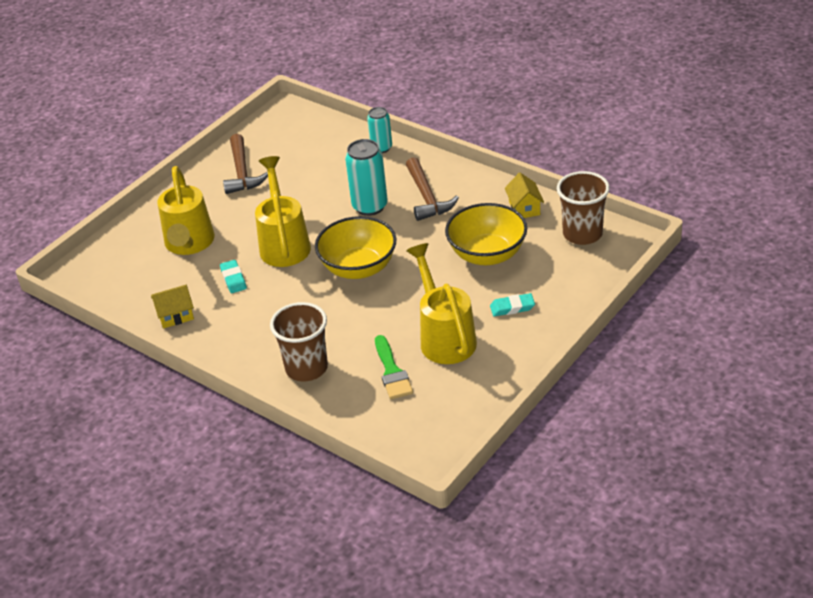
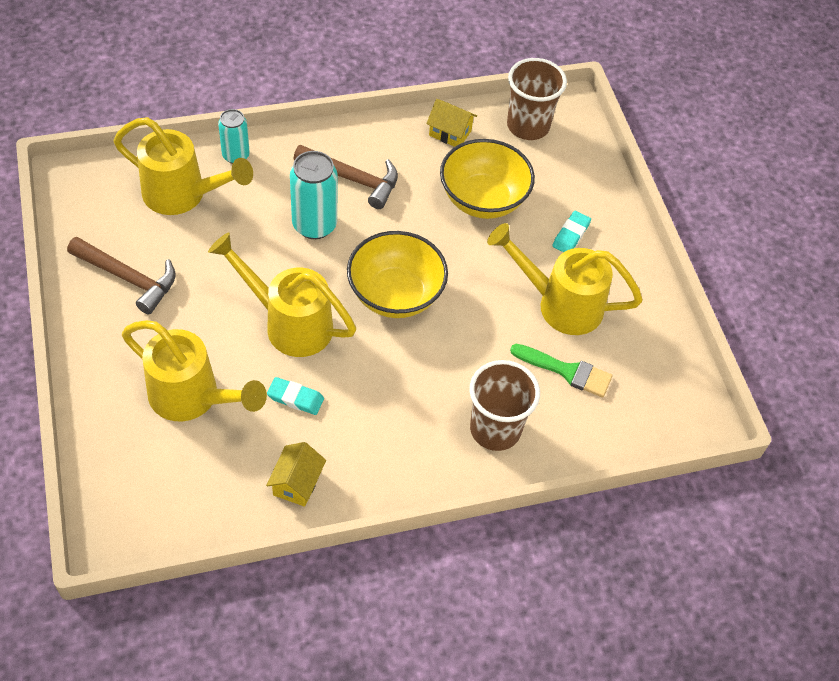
camera: 60 degrees left, 15 degrees up
none -> yellow watering can [114,117,253,215]

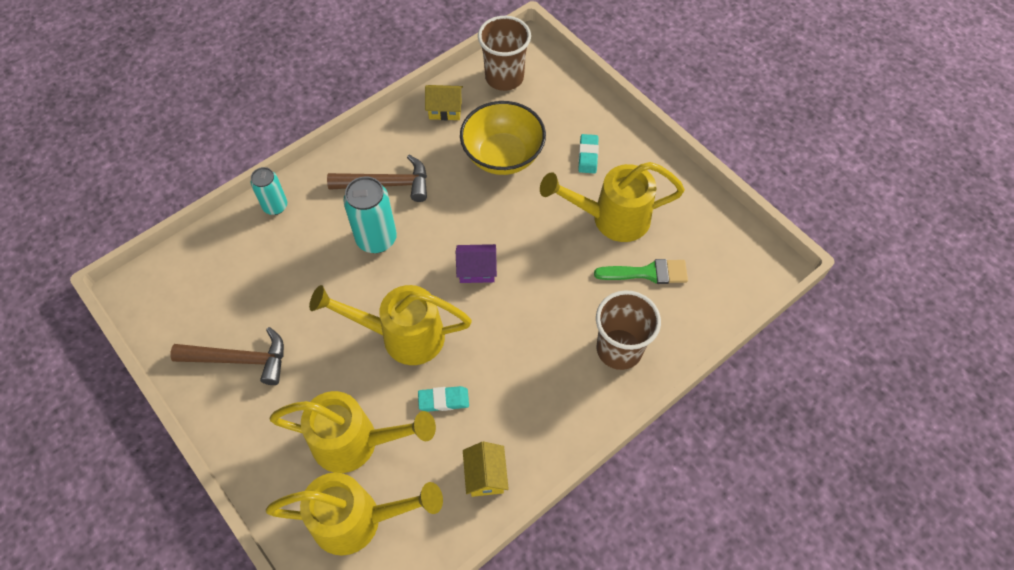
camera: 20 degrees left, 5 degrees up
yellow watering can [114,117,253,215] -> yellow watering can moved to [266,472,443,556]
yellow bowl [347,231,448,318] -> purple house [456,244,497,283]

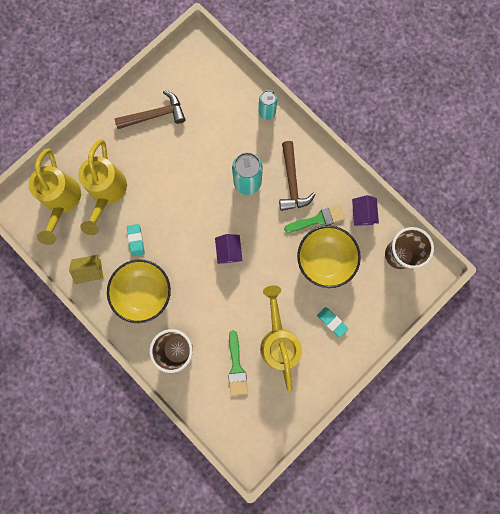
camera: 85 degrees right, 20 degrees up
brown hammer [171,327,284,385] -> brown hammer turned 105 degrees counterclockwise [114,90,185,129]
yellow watering can [309,285,472,365] -> none
yellow house [425,85,463,120] -> purple house [352,195,379,226]
turquoise eraser [578,134,599,174] -> turquoise eraser turned 45 degrees clockwise [317,307,348,338]
none -> yellow bowl [107,259,171,323]
none -> green brush [284,204,345,233]

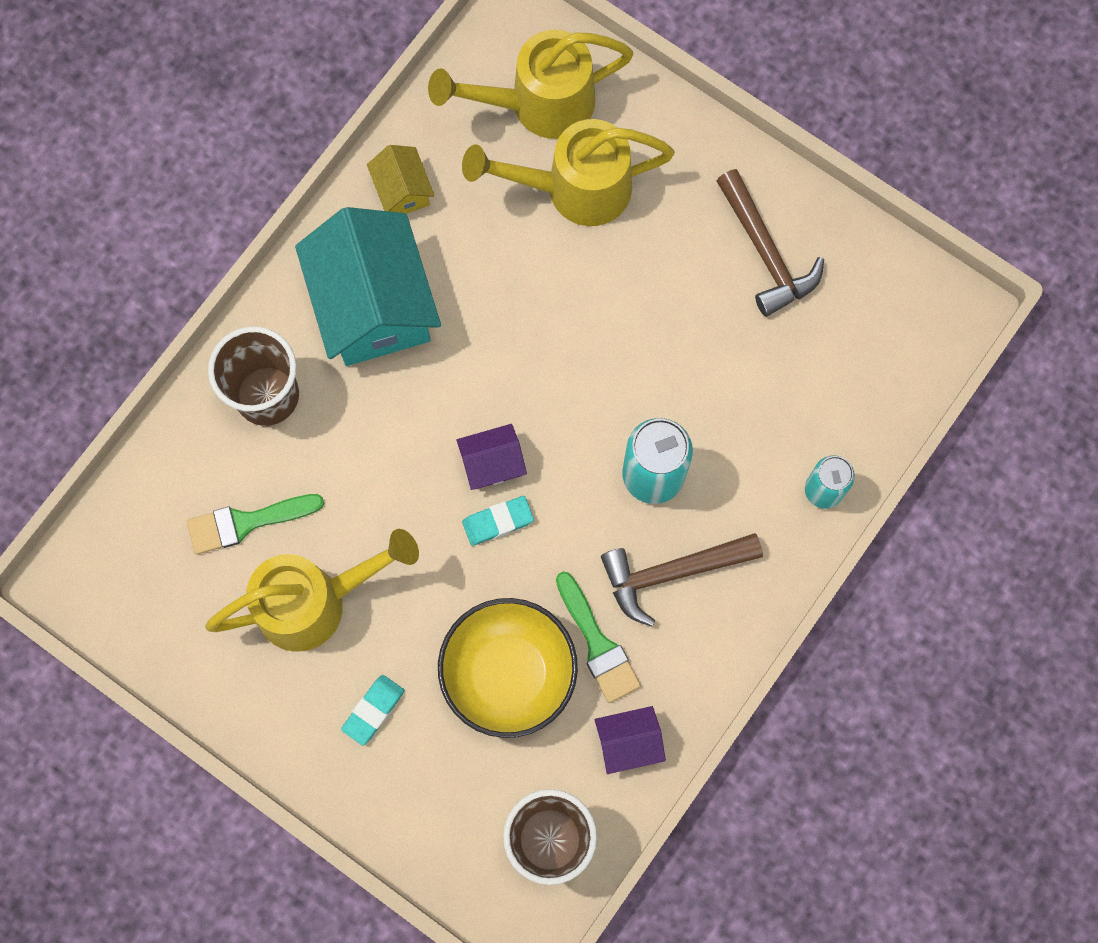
camera: 80 degrees right, 5 degrees down
yellow bowl [107,259,171,323] -> turquoise house [295,207,441,366]
turquoise eraser [127,224,145,256] -> turquoise eraser moved to [462,496,534,546]

